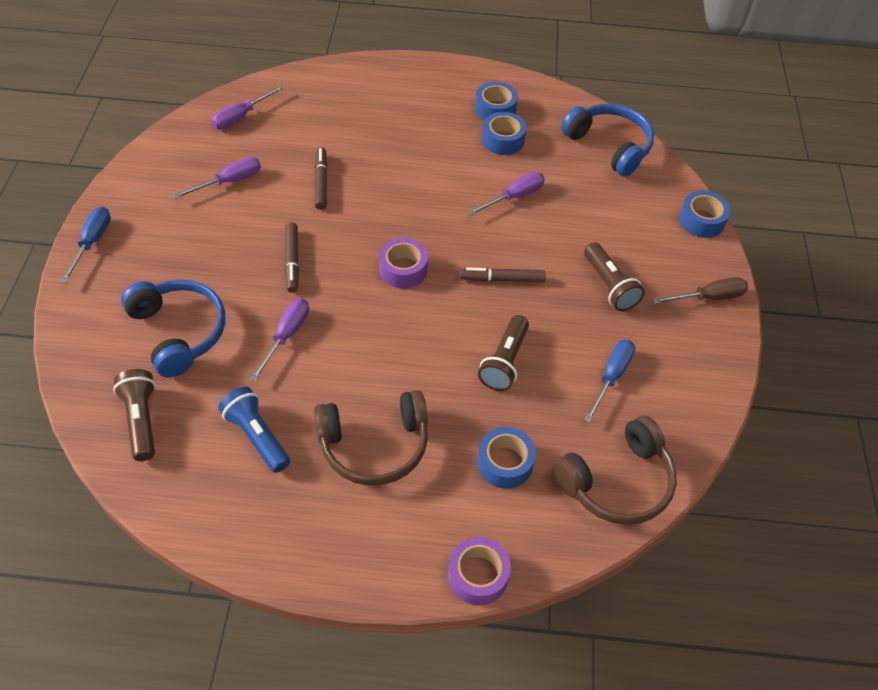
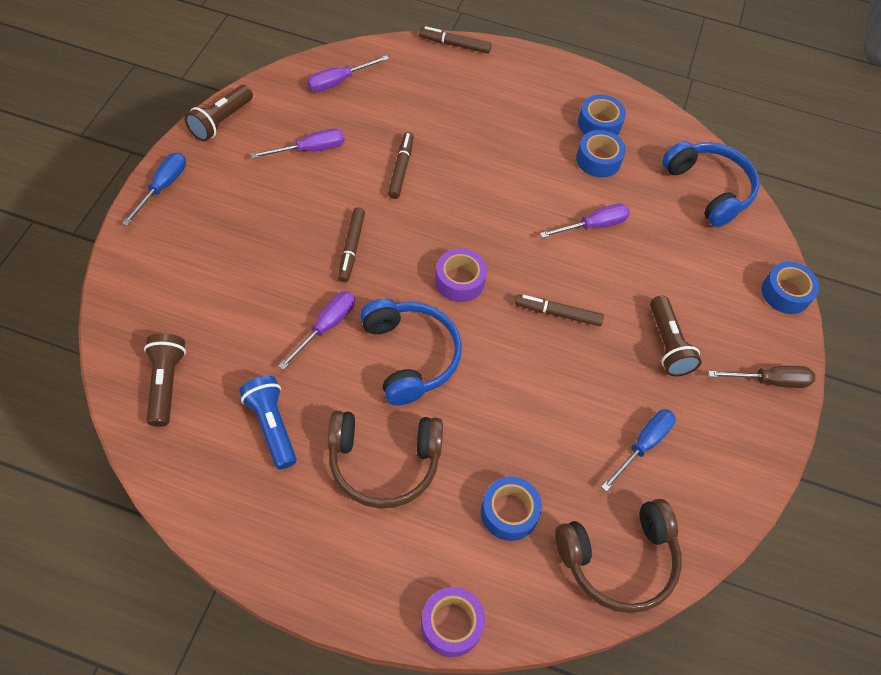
camera: 10 degrees right, 5 degrees up
blue headphones [121,279,226,377] -> blue headphones moved to [360,299,462,406]
brown flashlight [478,315,529,391] -> brown flashlight moved to [185,85,253,141]
none -> brown marker [419,26,492,53]

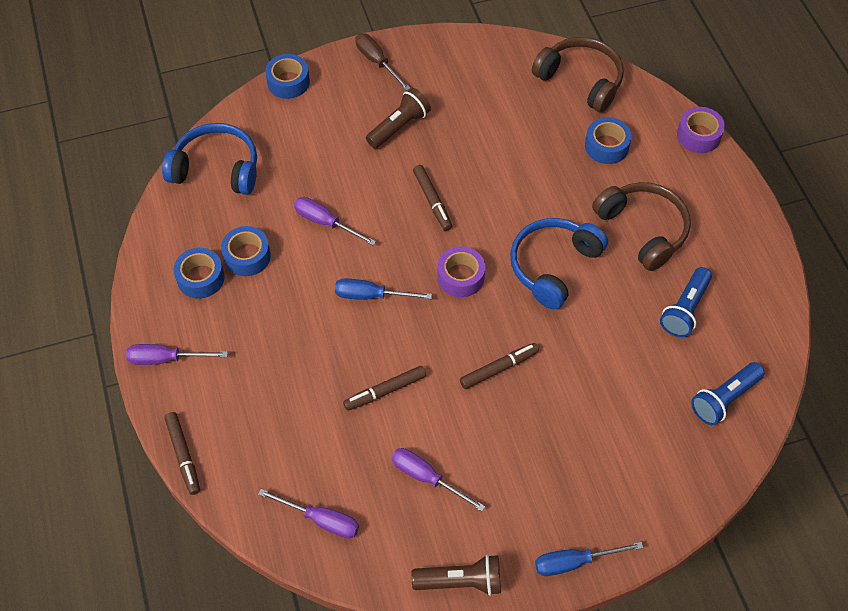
camera: 120 degrees left, 0 degrees up
brown flashlight [144,333,186,427] -> blue flashlight [691,362,765,425]
purple screwdriver [278,291,355,370] -> purple screwdriver moved to [126,344,228,365]
blue screwdriver [601,409,676,492] -> blue screwdriver moved to [335,278,432,300]
blue headphones [662,141,759,227] -> blue headphones turned 75 degrees clockwise [162,123,257,195]

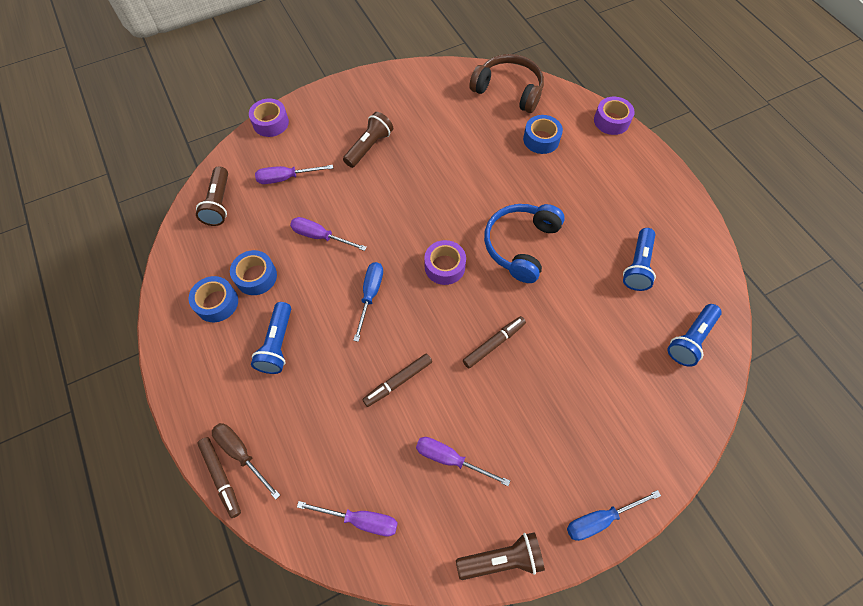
camera: 10 degrees left, 5 degrees up
purple screwdriver [126,344,228,365] -> purple screwdriver moved to [255,165,333,184]
blue headphones [162,123,257,195] -> brown flashlight [196,166,228,226]
blue tape [265,54,310,99] -> purple tape [249,99,289,137]
blue screwdriver [335,278,432,300] -> blue screwdriver turned 105 degrees clockwise [353,262,383,342]
brown screwdriver [355,33,411,91] -> brown screwdriver moved to [212,423,280,500]
brown marker [413,165,452,231] -> none
brown headphones [592,182,691,271] -> none
none -> blue flashlight [251,302,291,374]

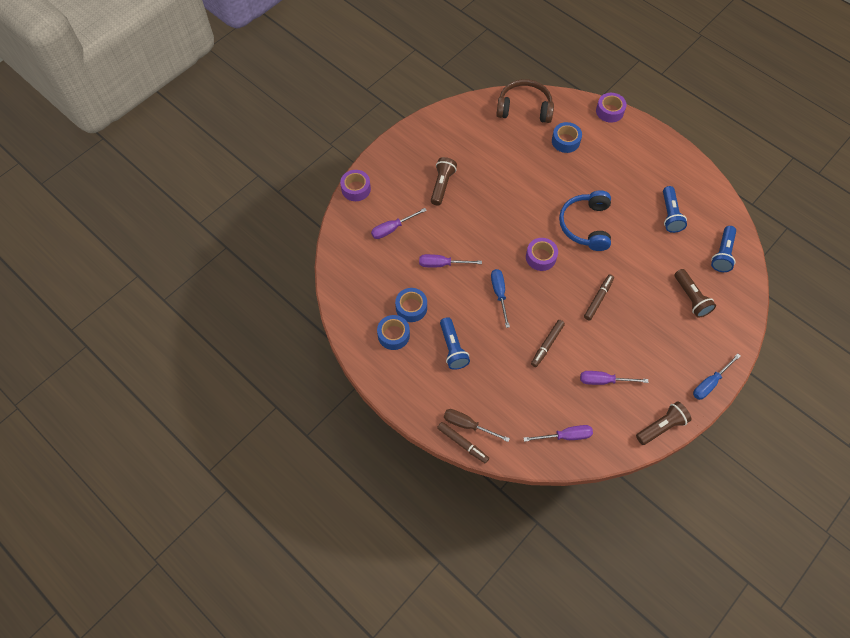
camera: 20 degrees left, 0 degrees up
brown flashlight [196,166,228,226] -> brown flashlight moved to [675,269,716,318]

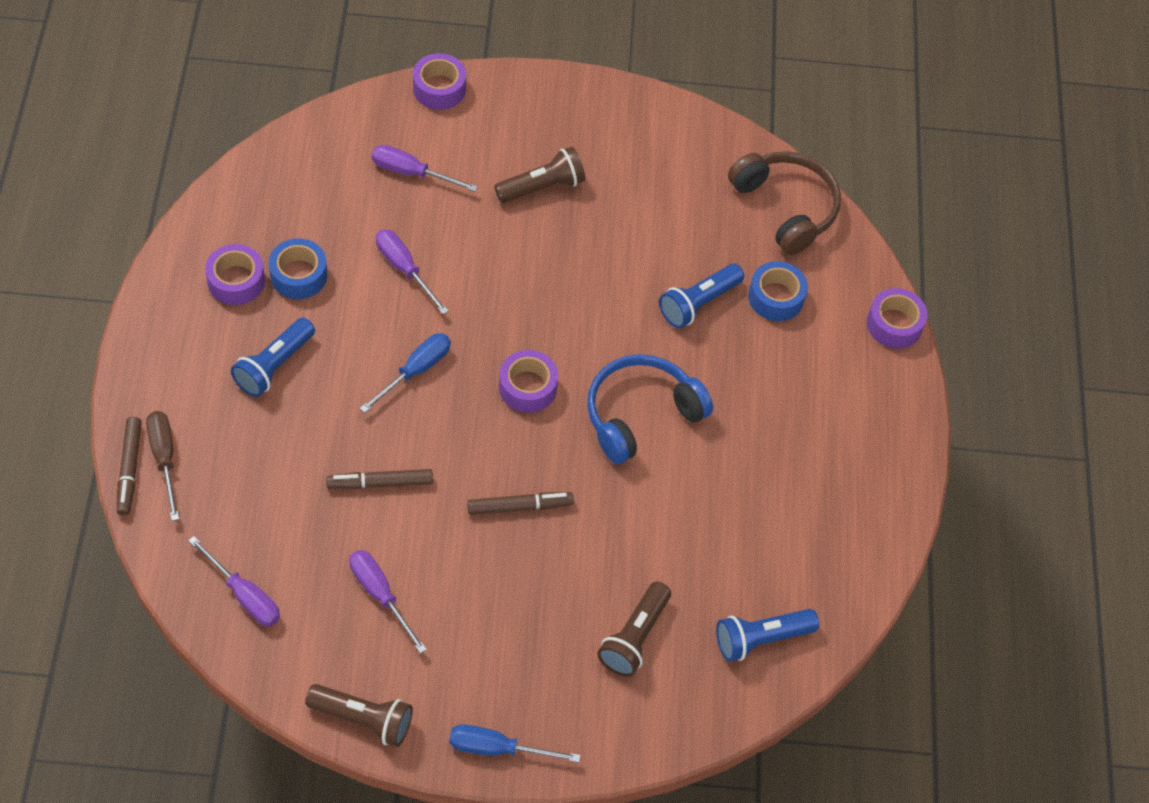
camera: 45 degrees right, 5 degrees down
blue tape [377,315,410,350] -> purple tape [205,244,265,305]
blue flashlight [663,186,687,233] -> blue flashlight moved to [659,264,744,328]

